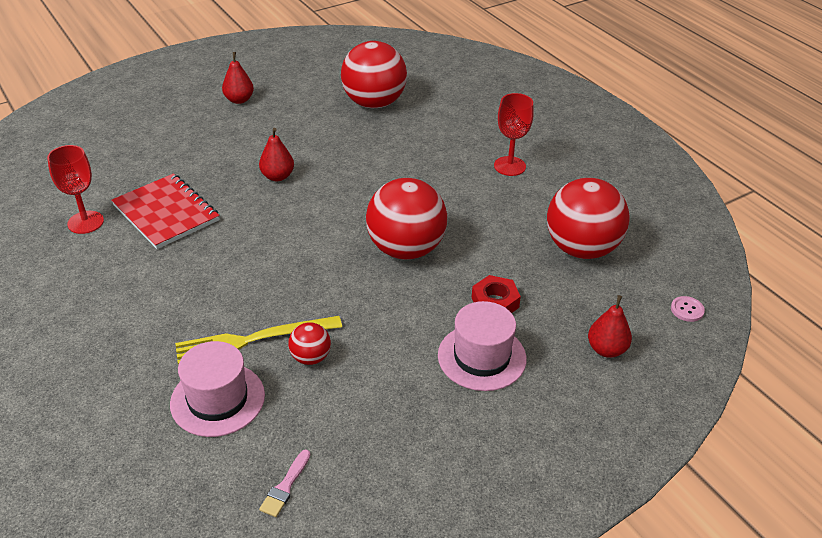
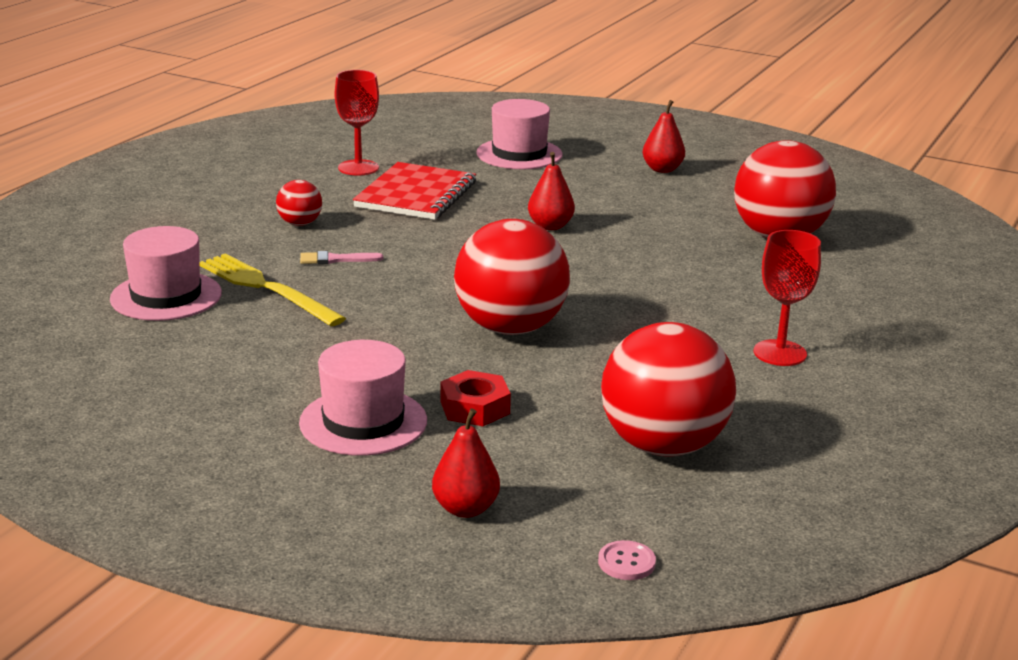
camera: 60 degrees right, 15 degrees down
pink brush [259,450,310,517] -> pink brush moved to [300,251,383,264]
red ball [288,322,331,365] -> red ball moved to [276,180,322,226]
none -> pink hat [476,99,563,169]

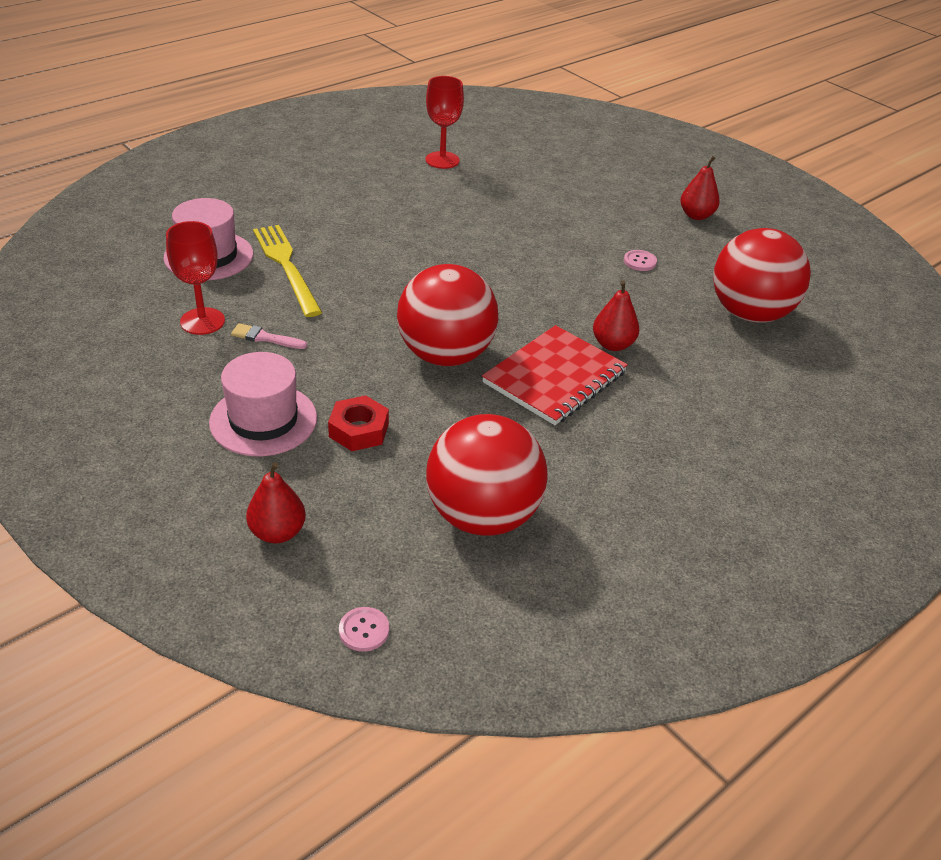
camera: 20 degrees right, 15 degrees up
red ball [276,180,322,226] -> none
pink brush [300,251,383,264] -> pink brush moved to [231,323,307,349]
red notebook [353,162,476,220] -> red notebook moved to [482,325,628,425]
pink hat [476,99,563,169] -> none
red pear [528,152,575,230] -> red pear moved to [593,280,639,351]
red goblet [754,230,821,366] -> red goblet moved to [166,221,225,335]
none -> pink button [624,250,657,271]

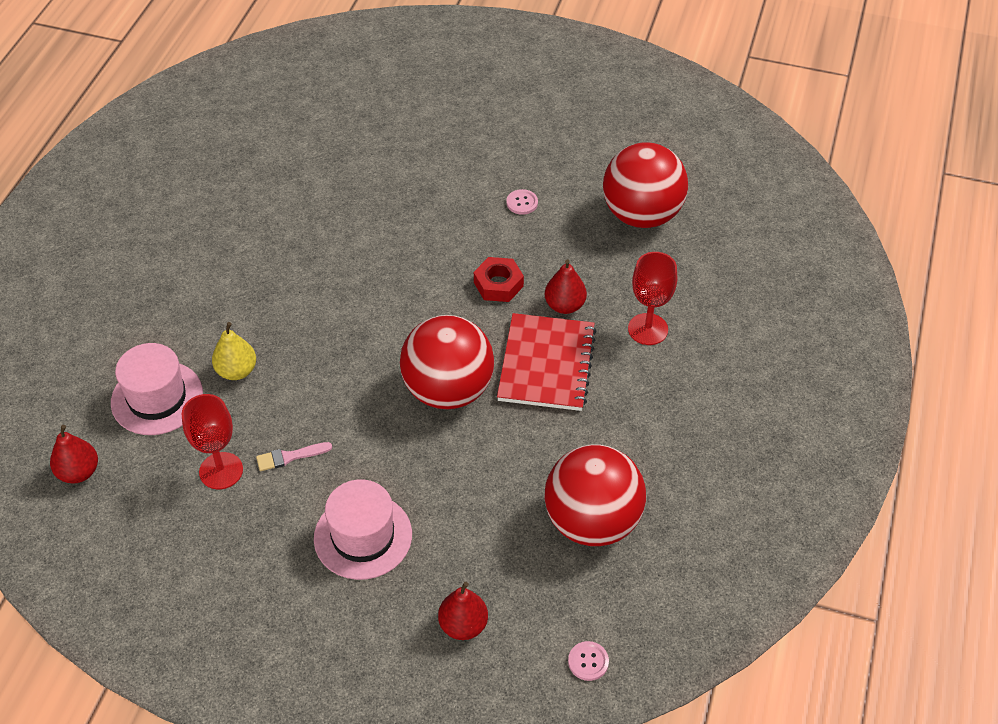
camera: 30 degrees left, 10 degrees up
yellow fork [253,225,322,317] -> yellow pear [212,322,256,380]
red nut [328,395,389,451] -> red nut moved to [474,257,524,302]
red goblet [425,76,464,169] -> red goblet moved to [628,252,677,345]
red pear [680,156,720,220] -> red pear moved to [50,425,98,483]

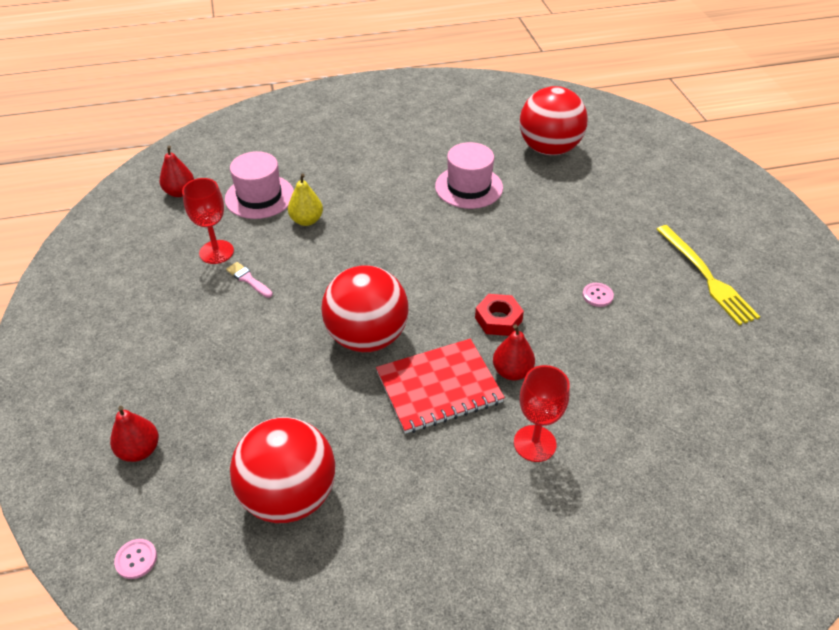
camera: 60 degrees right, 5 degrees down
pink hat [314,479,412,580] -> pink hat moved to [435,142,503,209]
red ball [603,142,688,228] -> red ball moved to [520,86,588,155]
none -> yellow fork [656,225,760,325]

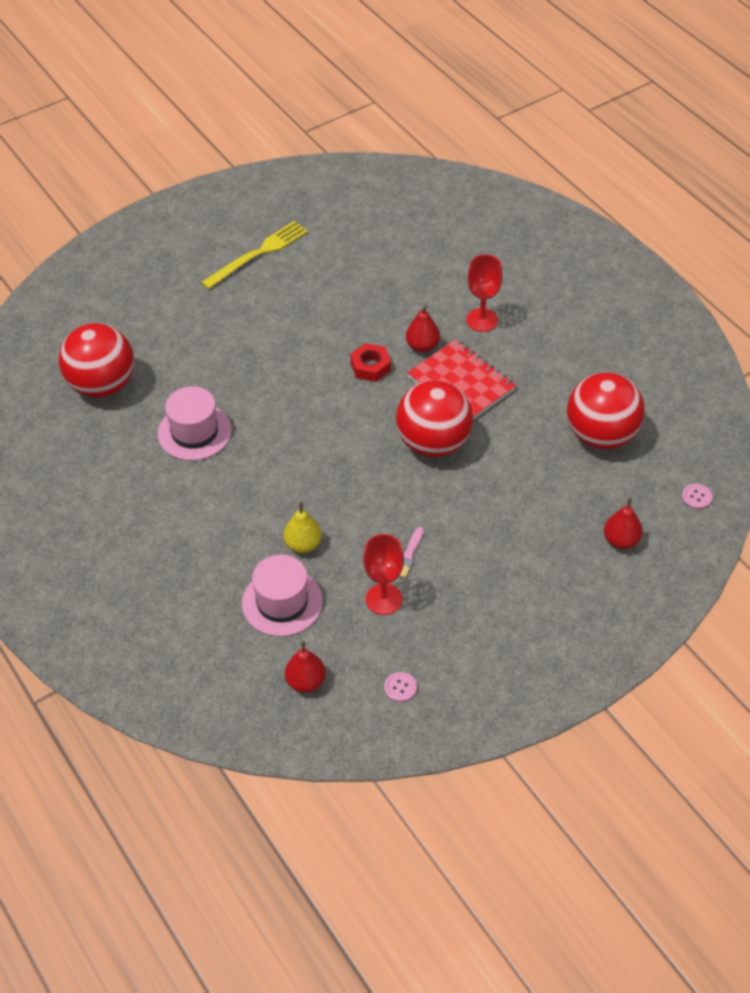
camera: 110 degrees left, 5 degrees up
pink button [582,283,614,307] -> pink button moved to [384,672,417,702]

